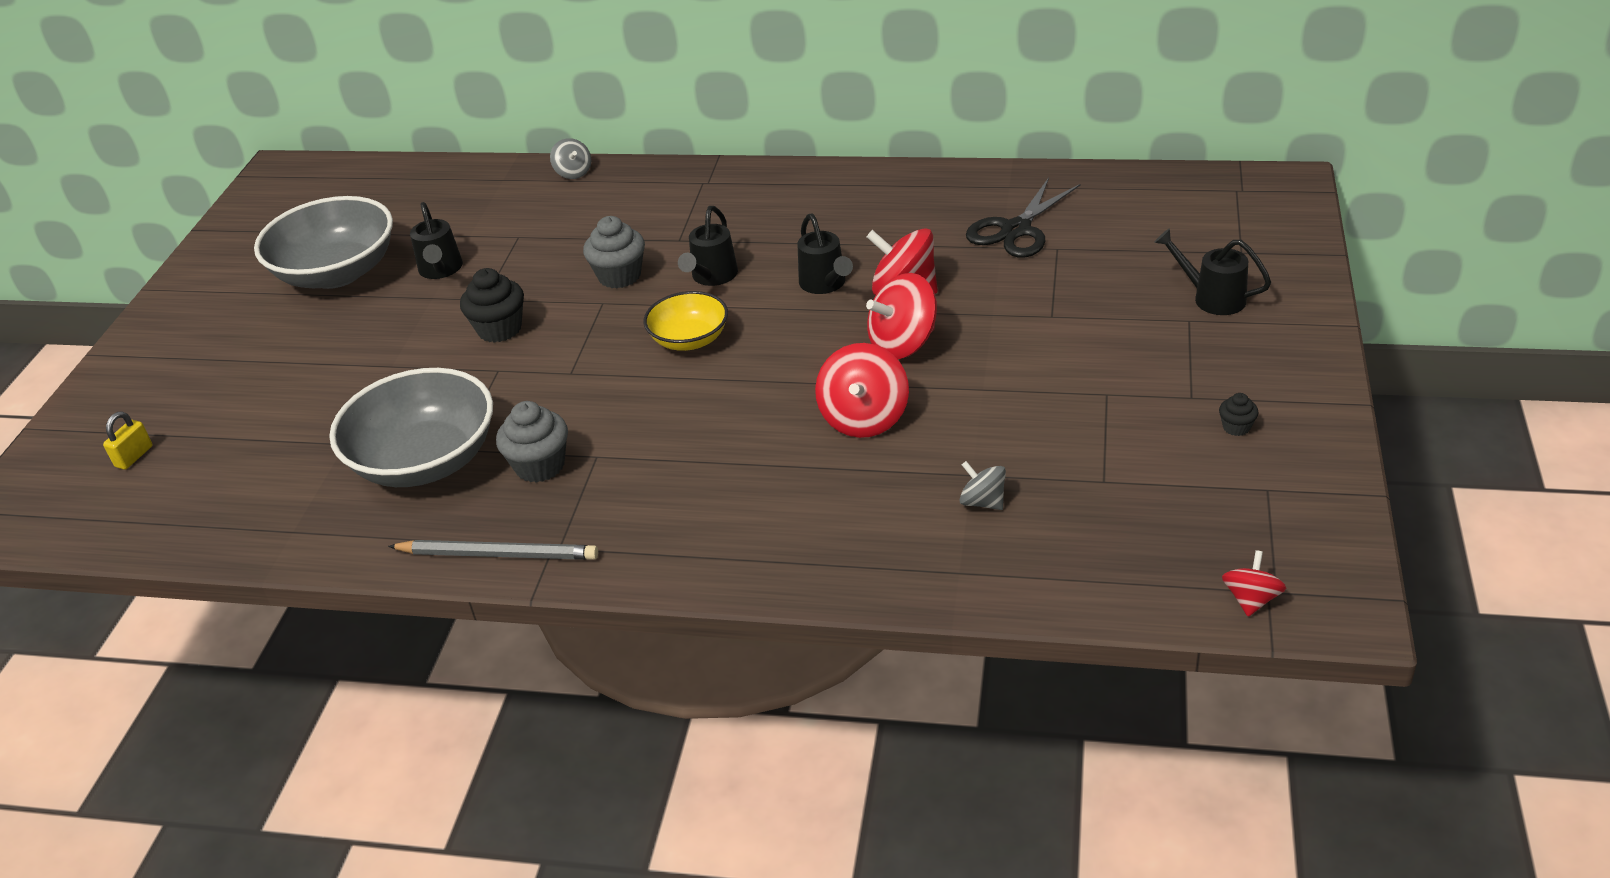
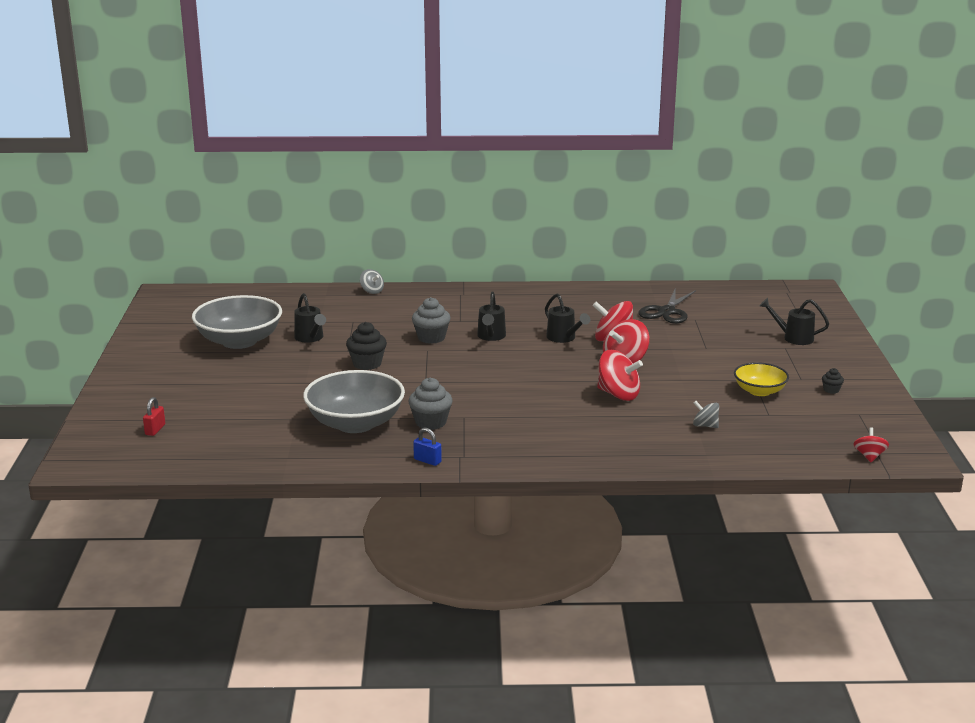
camera: 15 degrees left, 15 degrees down
yellow padlock [103,411,153,470] -> red padlock [143,397,165,436]
grey pencil [388,540,598,560] -> blue padlock [413,428,442,466]
yellow bowl [644,291,728,351] -> yellow bowl moved to [734,362,789,396]
red spinning top [815,343,909,438] -> red spinning top turned 60 degrees counterclockwise [597,350,643,401]

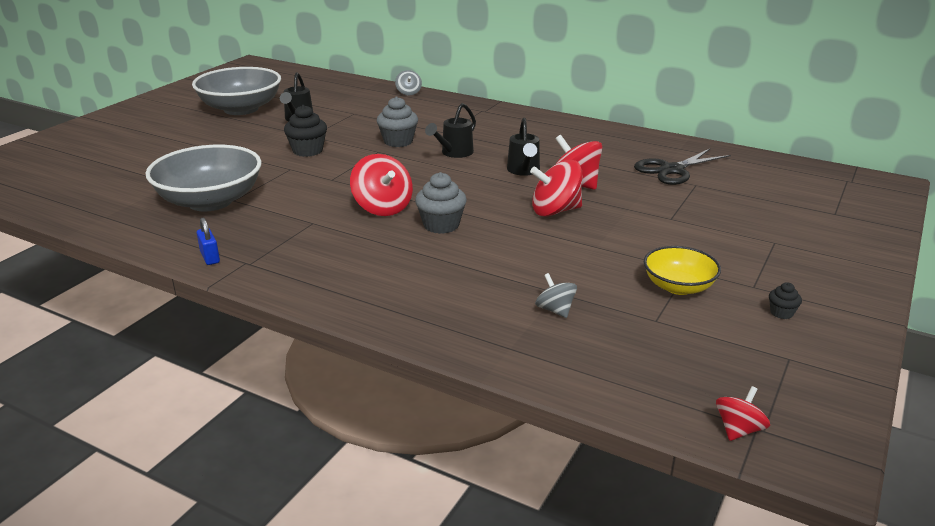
camera: 30 degrees right, 5 degrees up
red padlock [143,397,165,436] -> none
grey cupcake [408,377,453,430] -> grey cupcake moved to [415,172,467,234]
red spinning top [597,350,643,401] -> red spinning top moved to [350,154,413,216]
black watering can [759,298,829,345] -> none

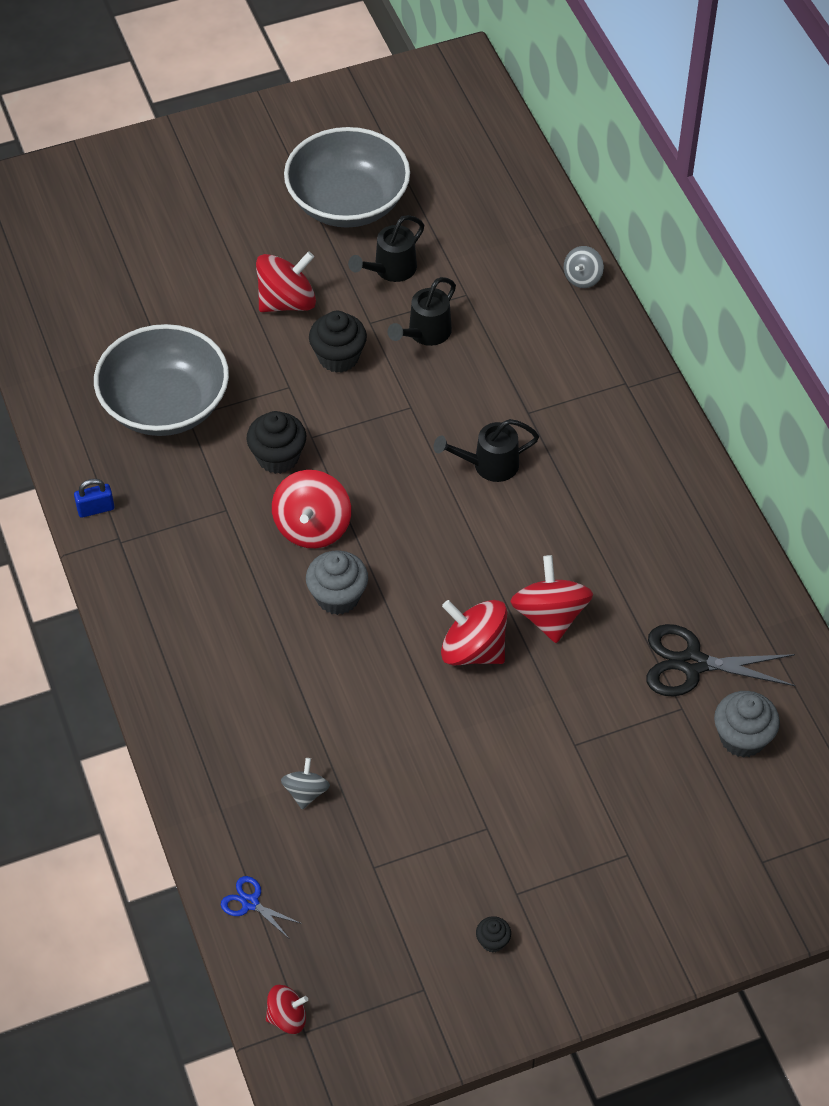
camera: 40 degrees right, 25 degrees up
blue padlock [197,218,220,265] -> blue padlock turned 60 degrees clockwise [74,479,114,518]
grey cupcake [377,96,418,147] -> grey cupcake moved to [714,691,780,758]
black watering can [507,118,540,176] -> black watering can moved to [387,277,456,346]
yellow bowl [644,246,721,295] -> none
none -> blue scissors [221,876,302,938]
none -> black cupcake [247,411,306,474]
none -> red spinning top [256,251,316,312]

